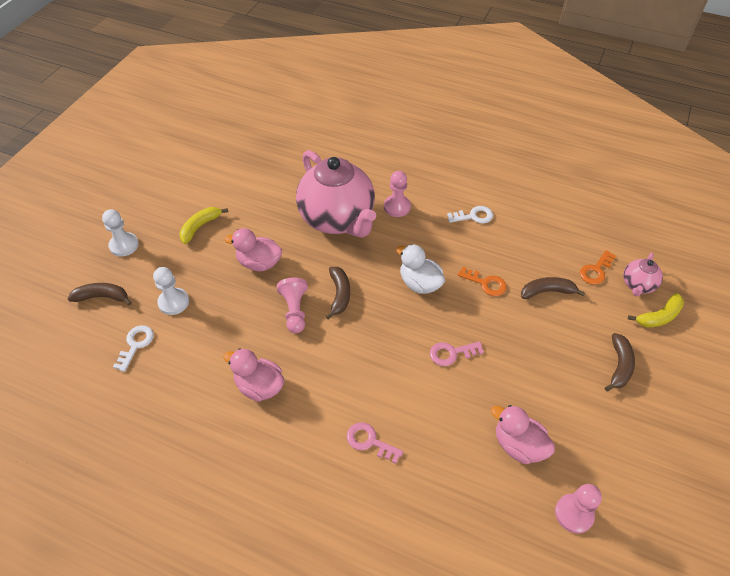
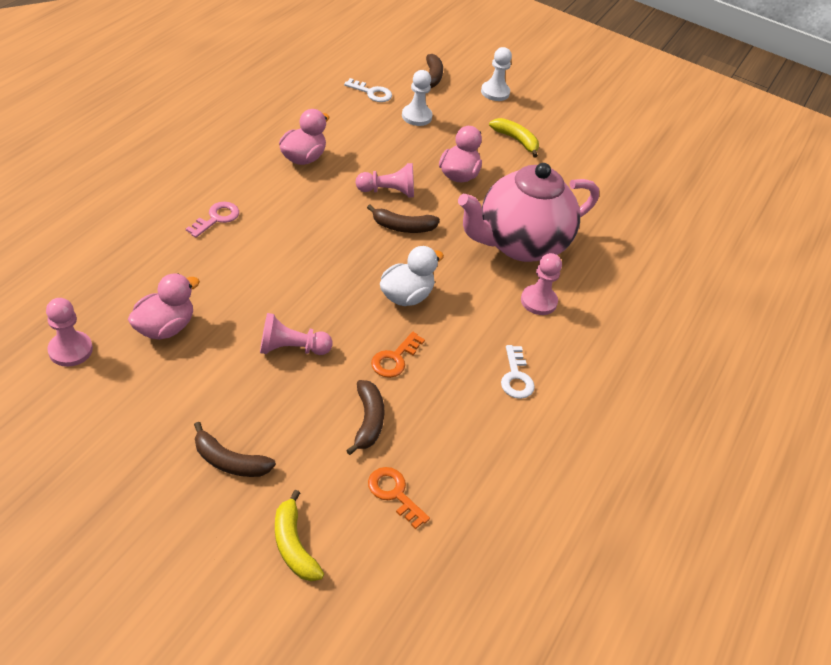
camera: 90 degrees right, 5 degrees down
pink key [430,341,484,366] -> none
pink teapot [623,253,663,296] -> none
none -> pink pawn [260,313,333,355]

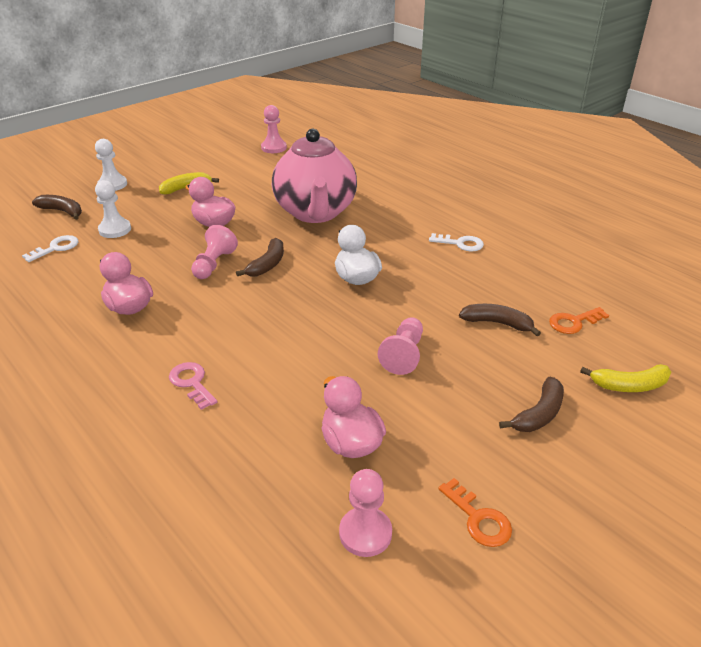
camera: 65 degrees left, 10 degrees down
orange key [371,332,425,378] -> orange key moved to [438,478,512,547]
pink pawn [521,253,562,315] -> pink pawn moved to [261,105,287,153]

